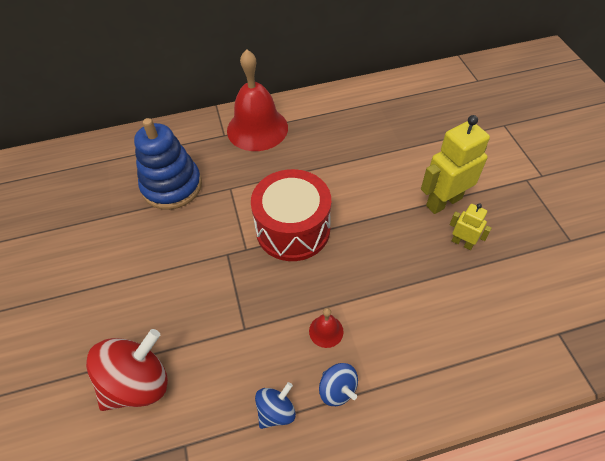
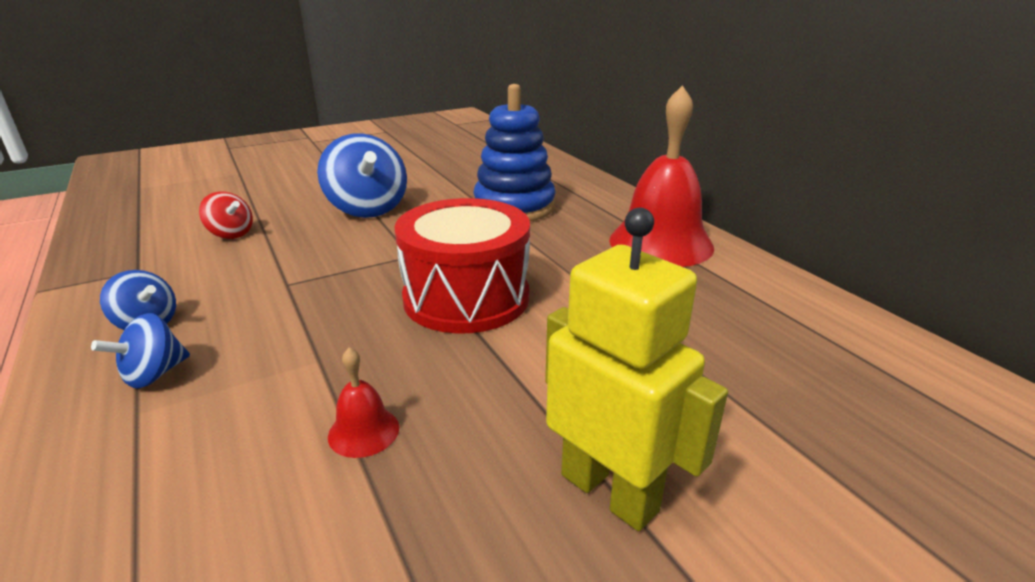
camera: 75 degrees right, 25 degrees down
red spinning top [86,329,168,411] -> red spinning top [199,192,253,239], size x0.53
red bell [309,308,344,348] -> red bell moved to [328,347,399,458]
yellow robot [450,203,492,250] -> none
none -> blue spinning top [317,133,407,218]

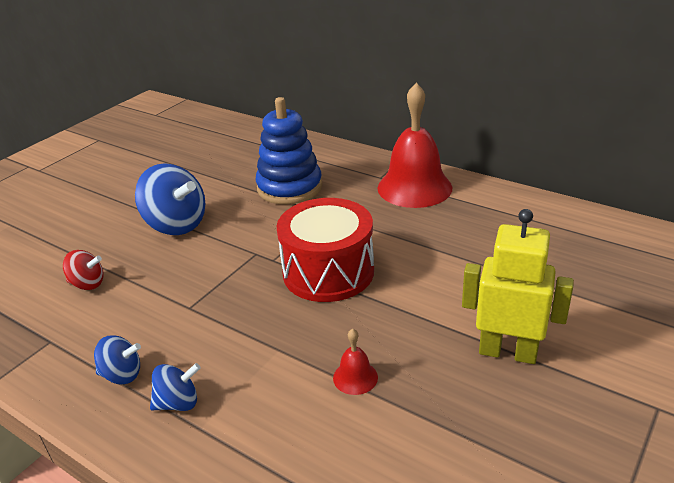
camera: 25 degrees left, 5 degrees up
blue spinning top [91,313,190,389] -> blue spinning top turned 120 degrees counterclockwise [150,363,201,411]

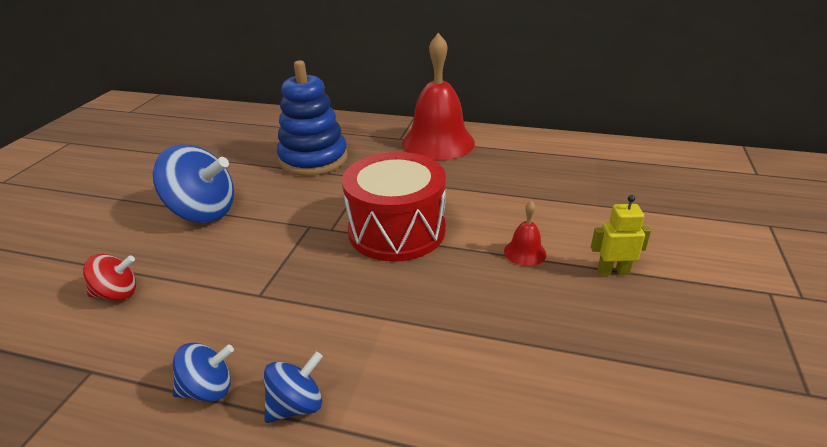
camera: 20 degrees left, 0 degrees up
red bell [333,329,378,395] -> red bell moved to [504,201,546,266]
yellow robot [462,209,574,364] -> yellow robot [591,195,651,275], size x0.53

